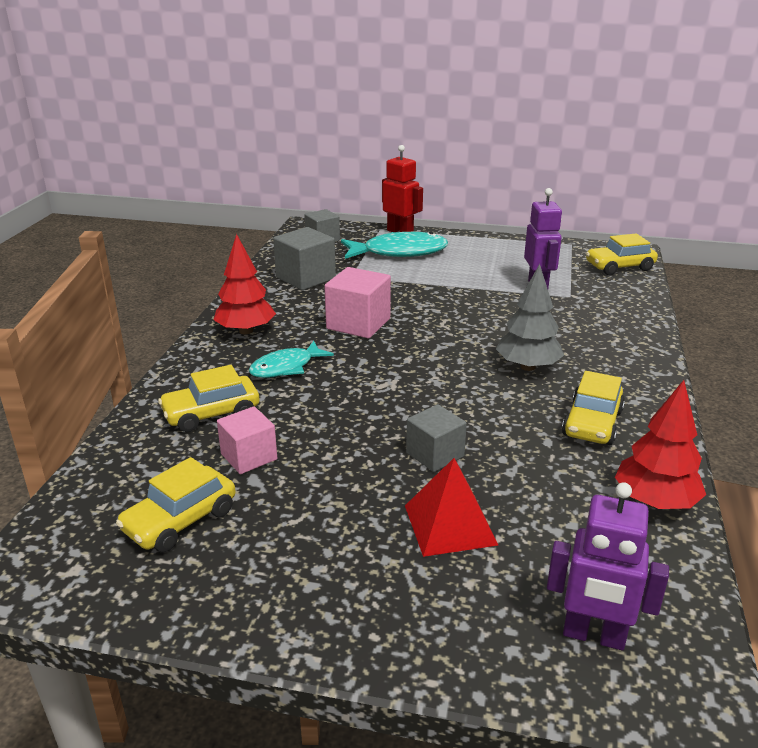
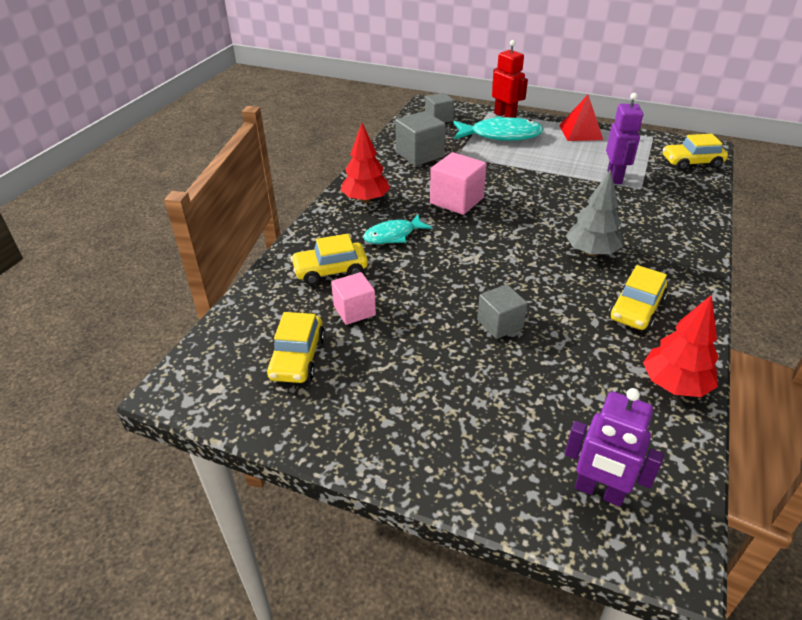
camera: 10 degrees right, 10 degrees up
yellow car [116,457,236,552] -> yellow car turned 45 degrees counterclockwise [266,312,325,383]
red pyramid [405,458,498,557] -> red pyramid moved to [559,95,603,141]

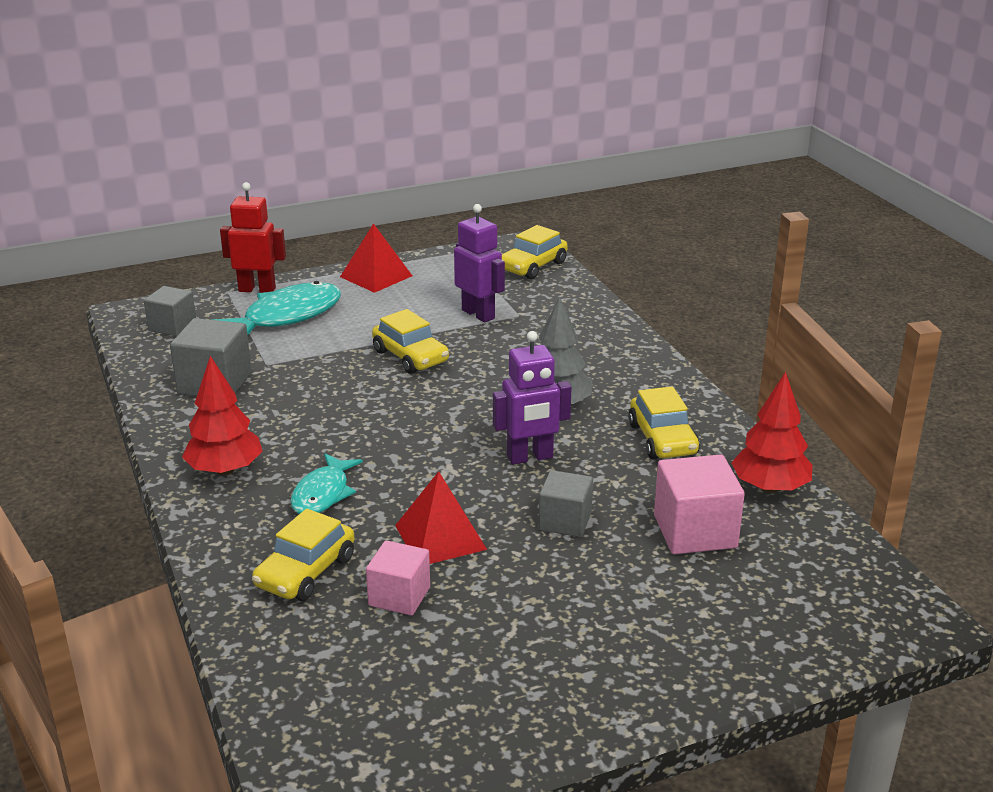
camera: 45 degrees left, 10 degrees down
yellow car [266,312,325,383] -> yellow car moved to [372,309,449,374]
pink cube [430,152,487,215] -> pink cube moved to [654,454,745,554]
purple robot [565,388,664,507] -> purple robot moved to [493,331,572,465]
none -> red pyramid [395,471,487,564]

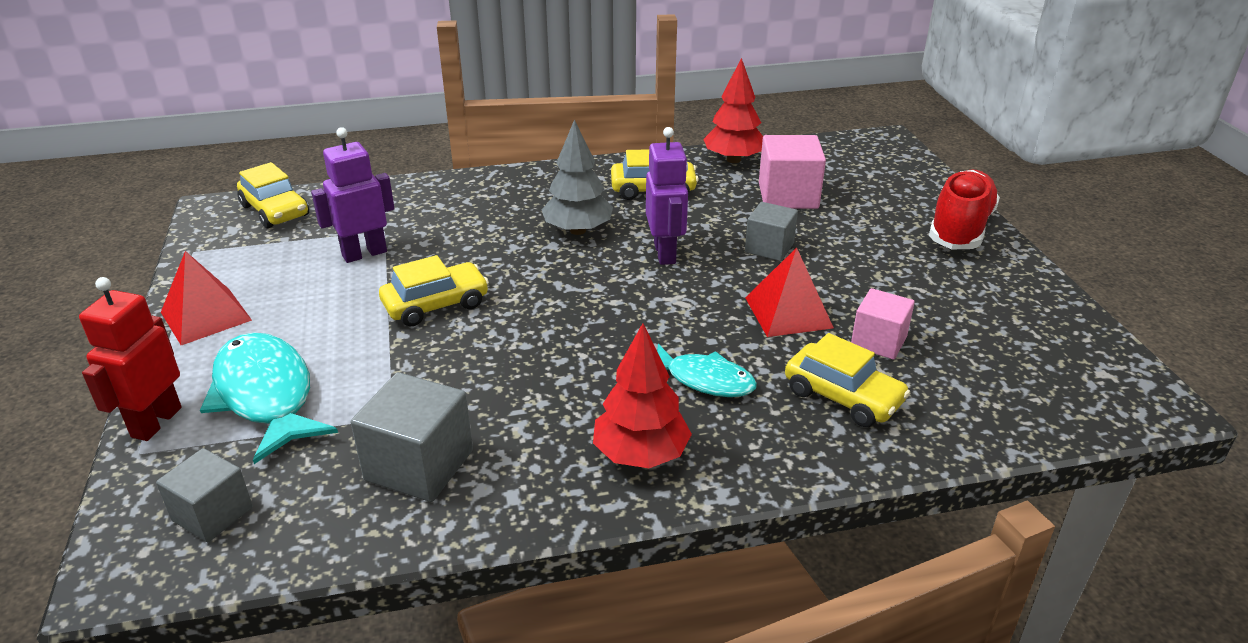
camera: 80 degrees left, 5 degrees up
none -> red shoe [929,170,1000,249]

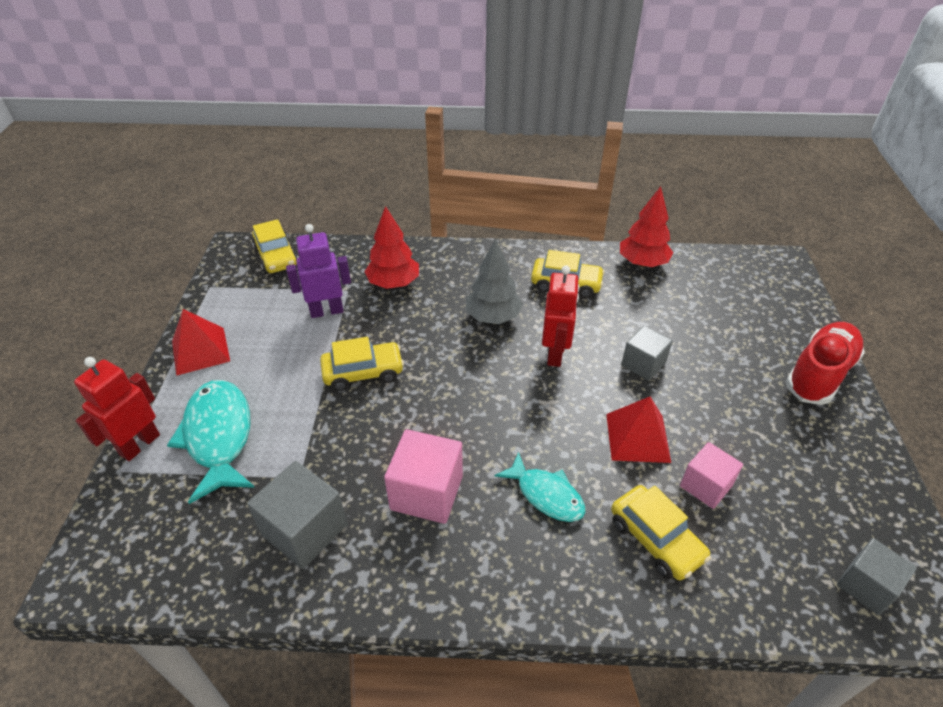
camera: 15 degrees right, 10 degrees up
grey cube [156,448,253,542] -> grey cube moved to [837,538,917,615]
red tree [593,323,692,468] -> red tree moved to [364,206,419,289]
purple robot [646,127,688,265] -> red robot [542,265,580,367]
pink cube [759,135,826,209] -> pink cube moved to [384,429,463,524]

